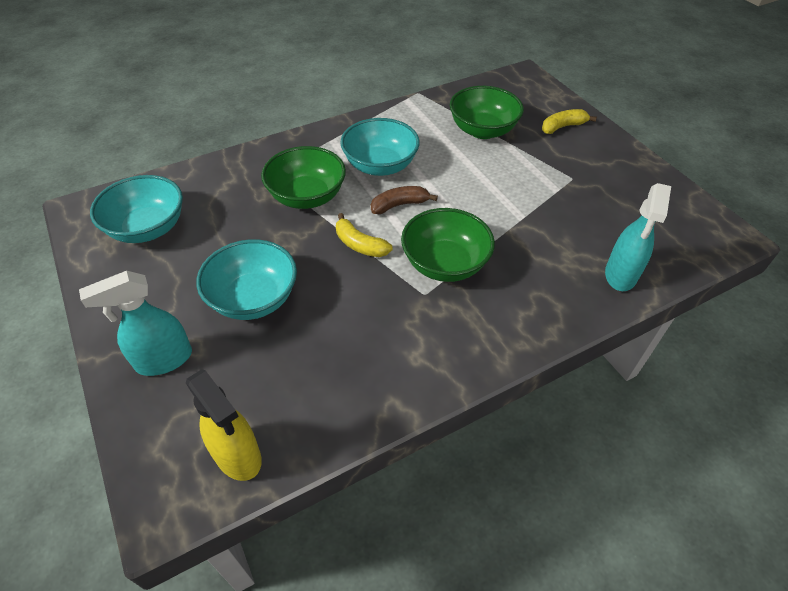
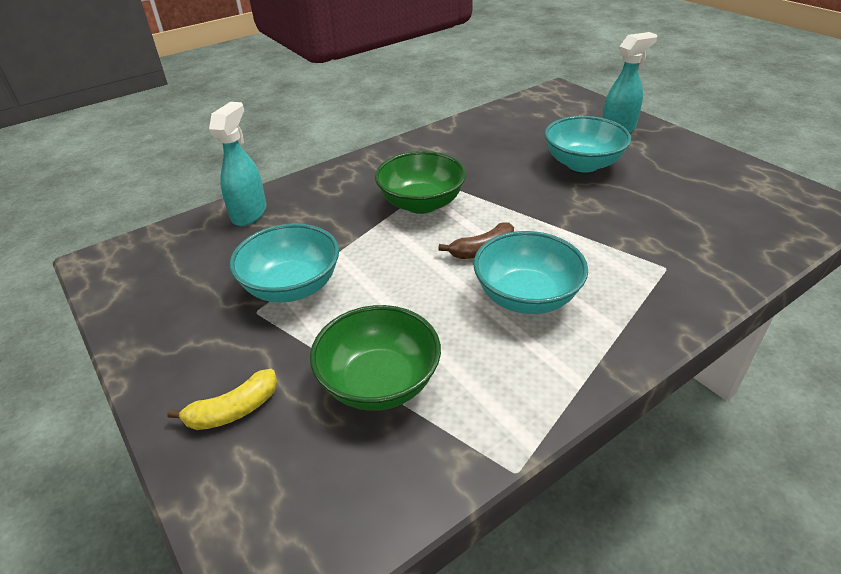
camera: 175 degrees right, 10 degrees down
turquoise bowl [90,175,183,243] -> turquoise bowl moved to [230,223,339,303]
yellow spray bottle [186,369,262,481] -> none
green bowl [261,146,346,209] -> none
yellow banana [336,213,393,257] -> none

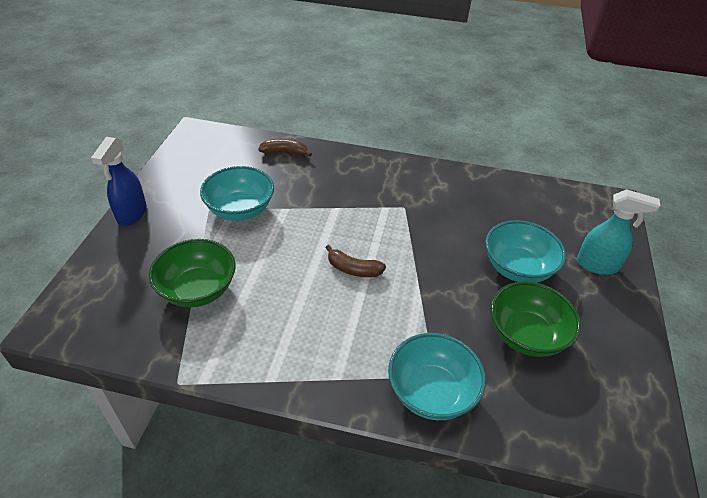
camera: 45 degrees right, 5 degrees up
yellow banana [167,369,277,430] -> none
turquoise spray bottle [209,102,267,226] -> brown banana [258,139,312,157]
green bowl [375,151,466,214] -> green bowl moved to [491,281,581,357]
turquoise bowl [473,231,588,314] -> turquoise bowl moved to [388,333,486,420]
none -> blue spray bottle [91,137,147,226]

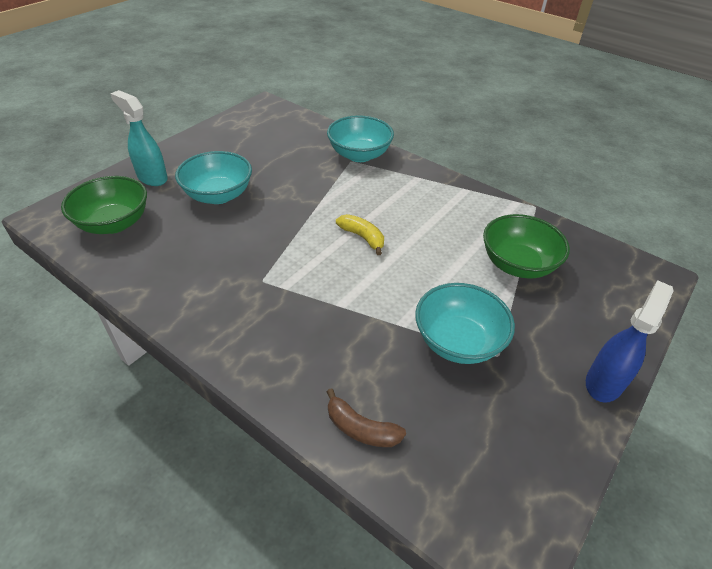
camera: 155 degrees left, 0 degrees up
brown banana [325,245,386,277] -> yellow banana [336,214,384,255]
green bowl [491,281,581,357] -> green bowl moved to [61,176,147,234]

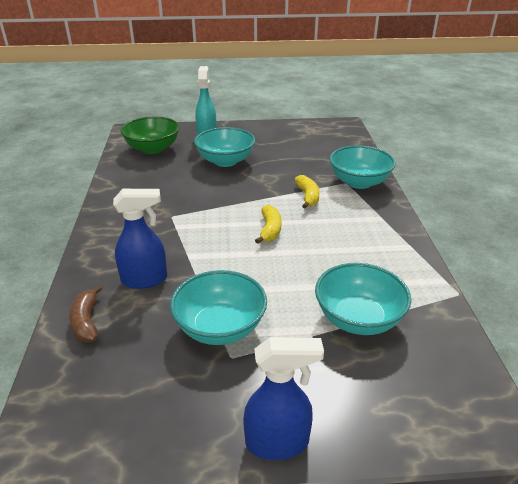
camera: 50 degrees right, 10 degrees down
green bowl [483,214,570,279] -> turquoise bowl [315,263,411,335]
none -> blue spray bottle [113,189,167,289]
none -> yellow banana [295,175,320,208]

